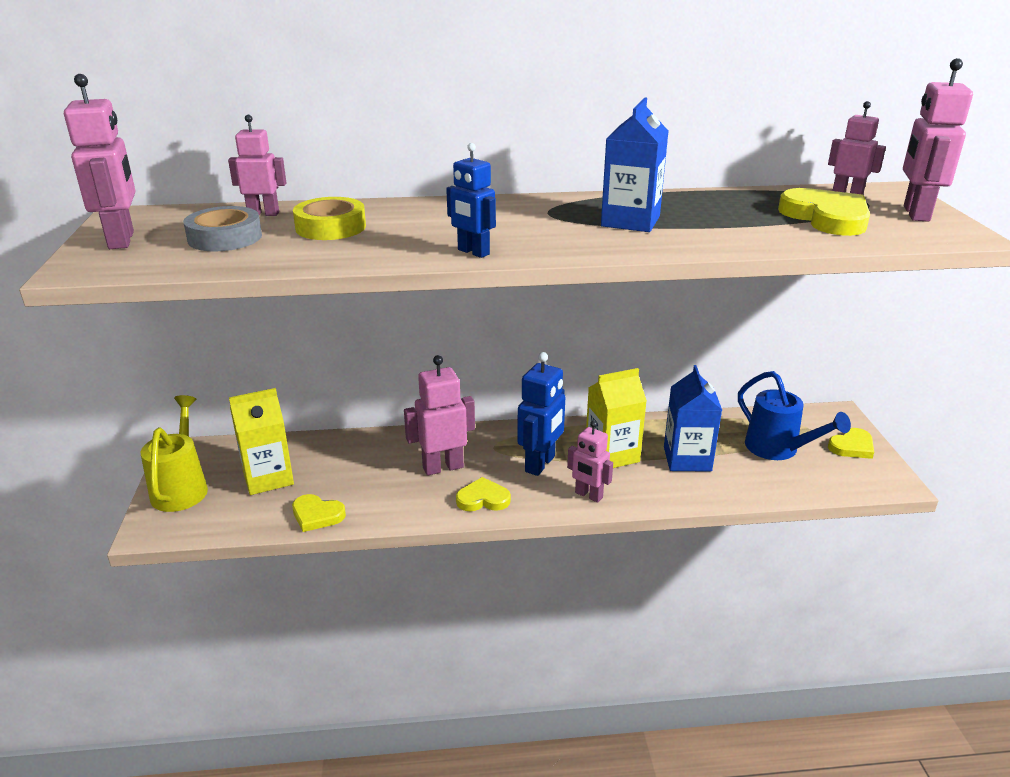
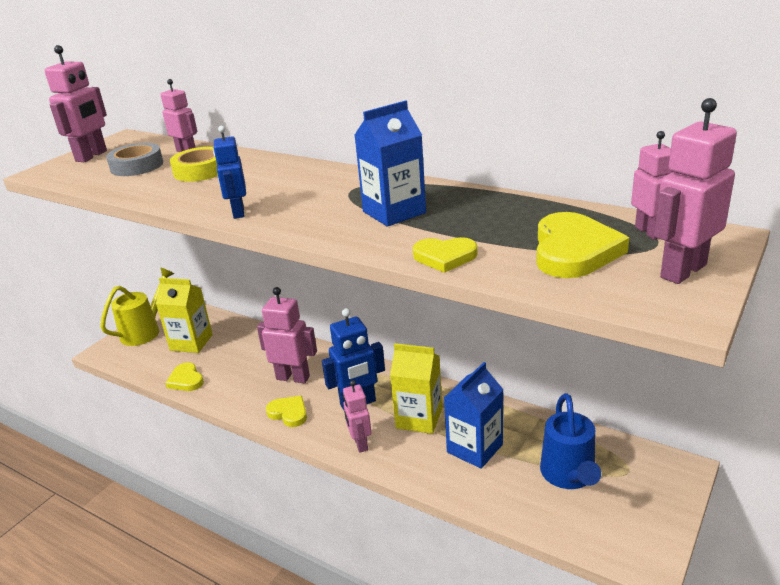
camera: 40 degrees right, 0 degrees up
yellow heart [828,428,874,459] -> yellow heart moved to [413,237,478,273]

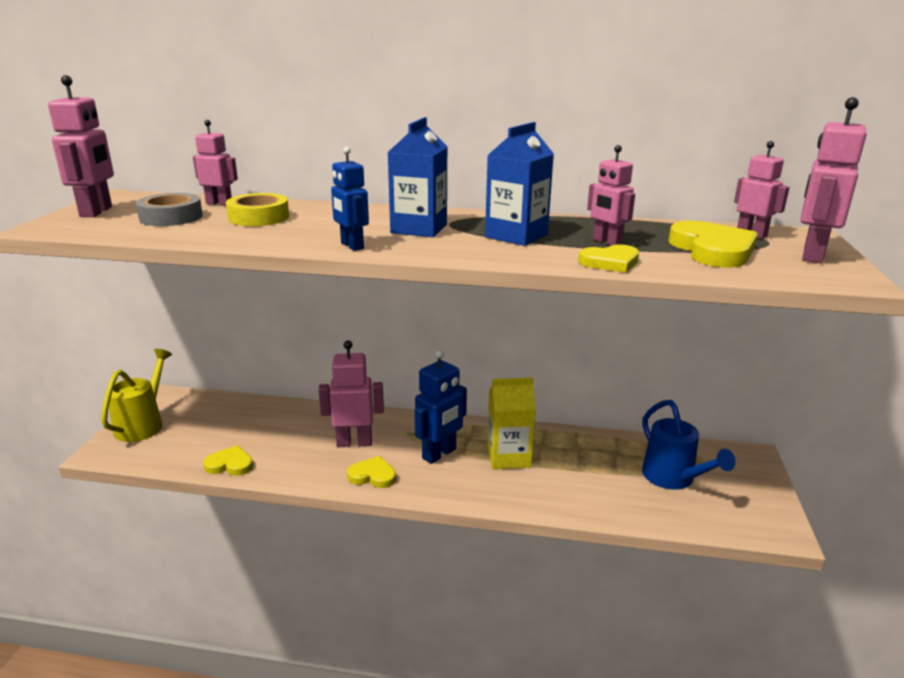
camera: 25 degrees left, 5 degrees down
yellow carton [156,278,213,353] -> none
yellow heart [165,362,204,391] -> yellow heart turned 150 degrees clockwise [203,445,253,476]
pink robot [343,380,372,453] -> pink robot moved to [587,145,635,245]
blue carton [444,362,504,469] -> blue carton moved to [387,117,447,237]

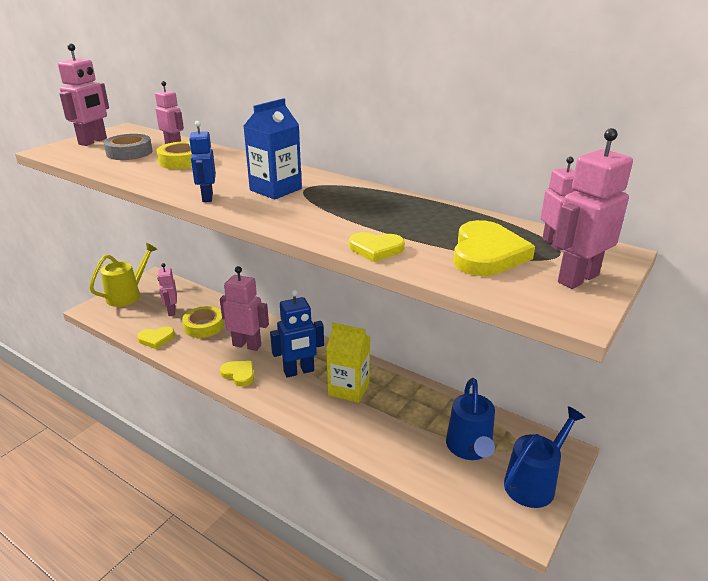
camera: 25 degrees right, 5 degrees up
yellow heart [203,445,253,476] -> yellow heart turned 135 degrees clockwise [137,327,175,349]
blue carton [485,122,554,246] -> none
pink robot [587,145,635,245] -> pink robot moved to [158,263,177,316]
none -> yellow tape [182,306,224,338]
none -> blue watering can [504,406,586,508]

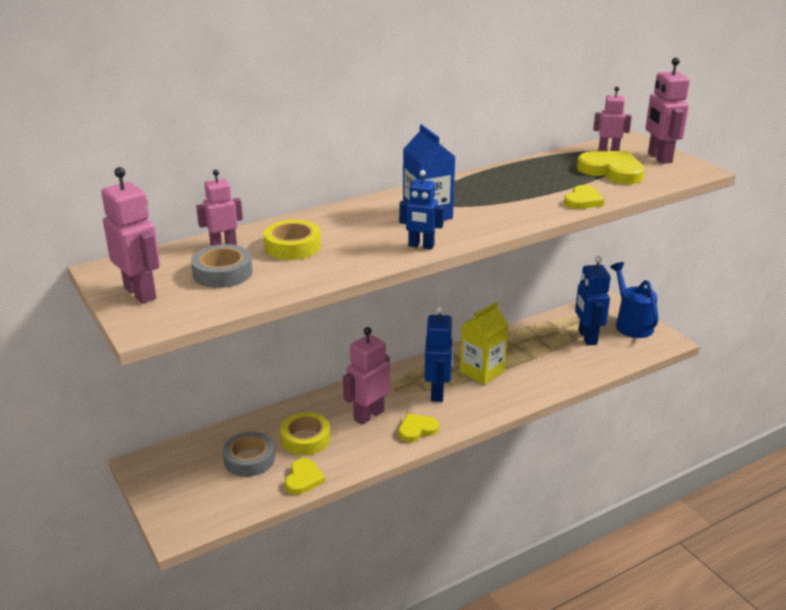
camera: 65 degrees left, 0 degrees up
yellow watering can [89,243,157,307] -> none
pink robot [158,263,177,316] -> grey tape [223,432,275,477]
blue watering can [446,378,495,460] -> blue robot [575,256,611,345]

